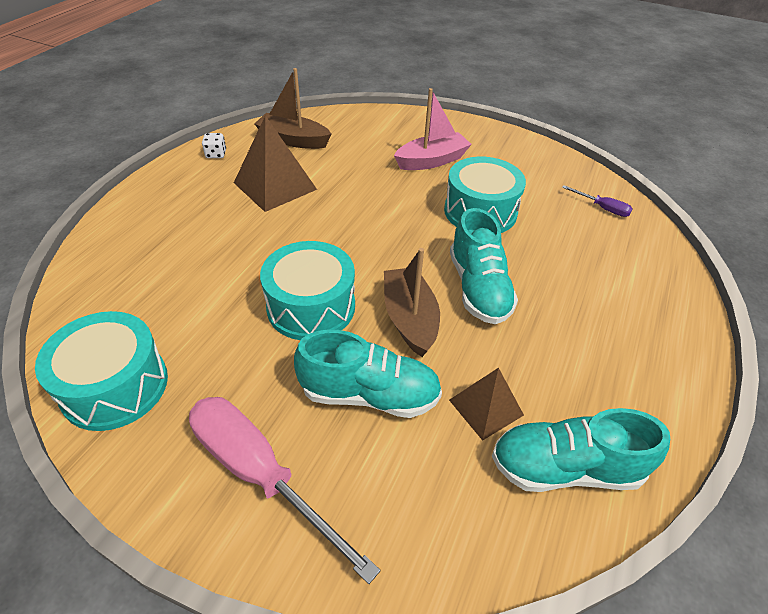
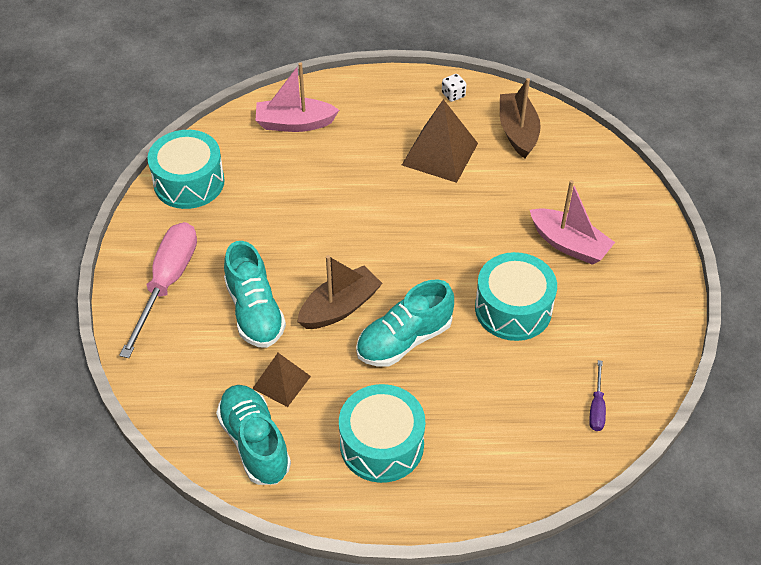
camera: 65 degrees right, 5 degrees up
turquoise drum [260,241,355,340] -> turquoise drum moved to [339,384,425,483]
none -> pink boat [255,63,339,132]

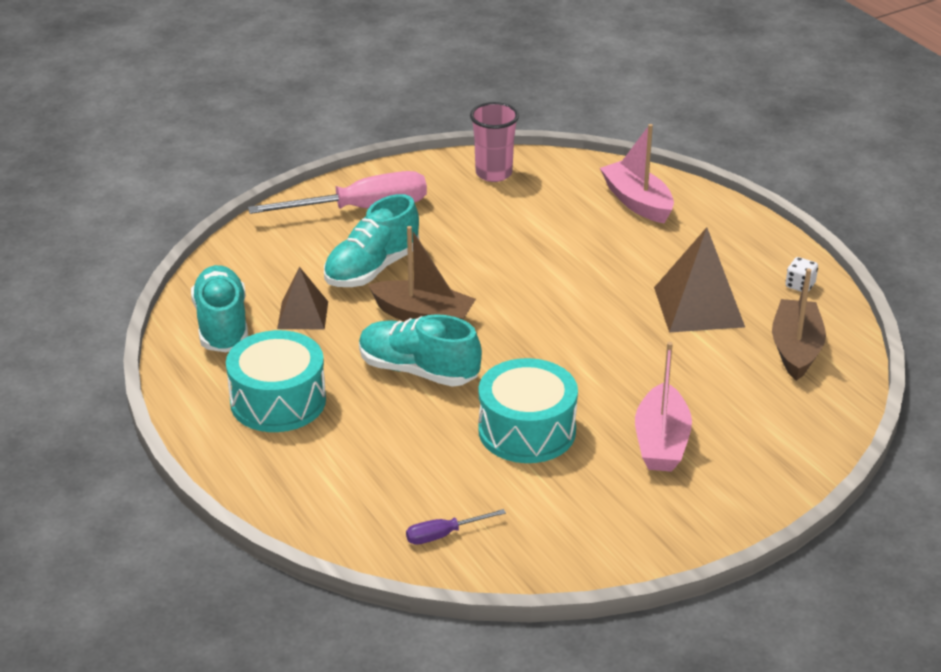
camera: 60 degrees right, 15 degrees down
turquoise drum [147,130,225,209] -> pink cup [470,102,519,182]
turquoise shoe [216,385,291,485] -> turquoise shoe turned 45 degrees counterclockwise [191,265,248,352]
brown boat [500,78,541,158] -> brown boat turned 45 degrees counterclockwise [772,268,826,381]

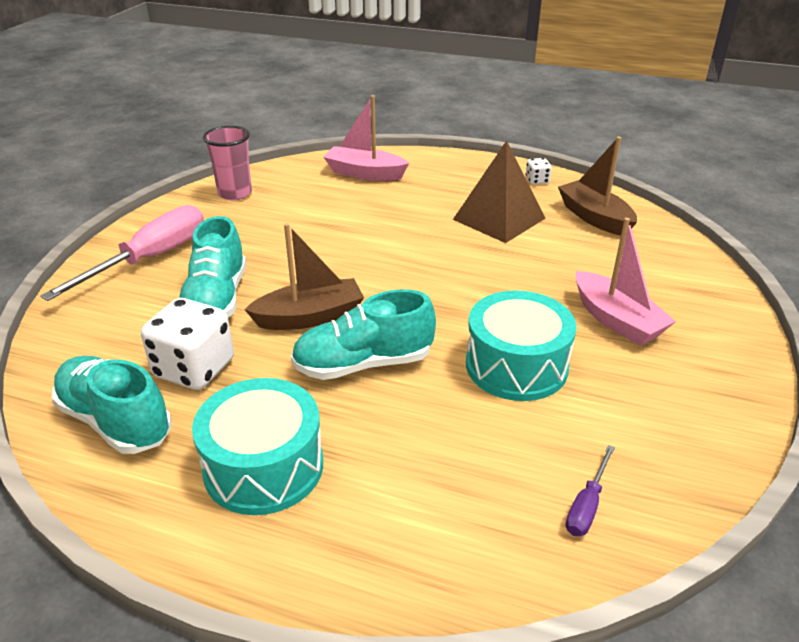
camera: 40 degrees left, 0 degrees up
brown pyramid [277,267,328,330] -> white dice [141,298,234,390]

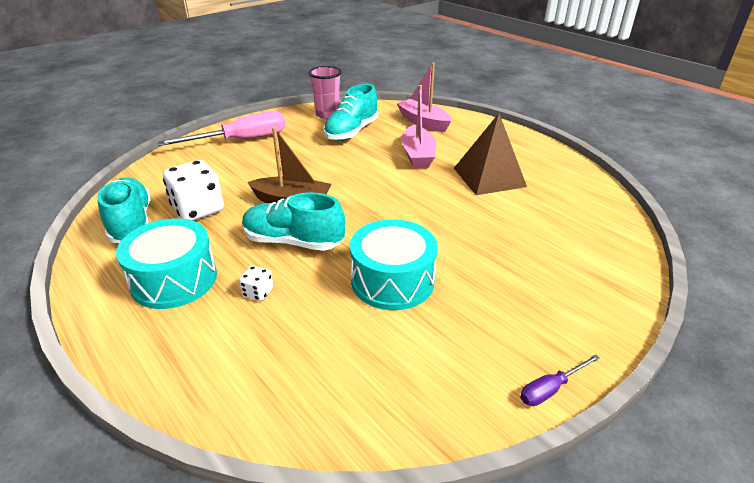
camera: 30 degrees right, 0 degrees up
turquoise shoe [180,216,246,317] -> turquoise shoe moved to [323,84,378,141]
white dice [525,158,552,185] -> white dice moved to [239,266,273,301]
brown boat [558,137,637,235] -> none
purple screwdriver [566,445,615,536] -> purple screwdriver moved to [520,354,600,406]
pink boat [576,218,676,346] -> pink boat moved to [401,85,436,169]

